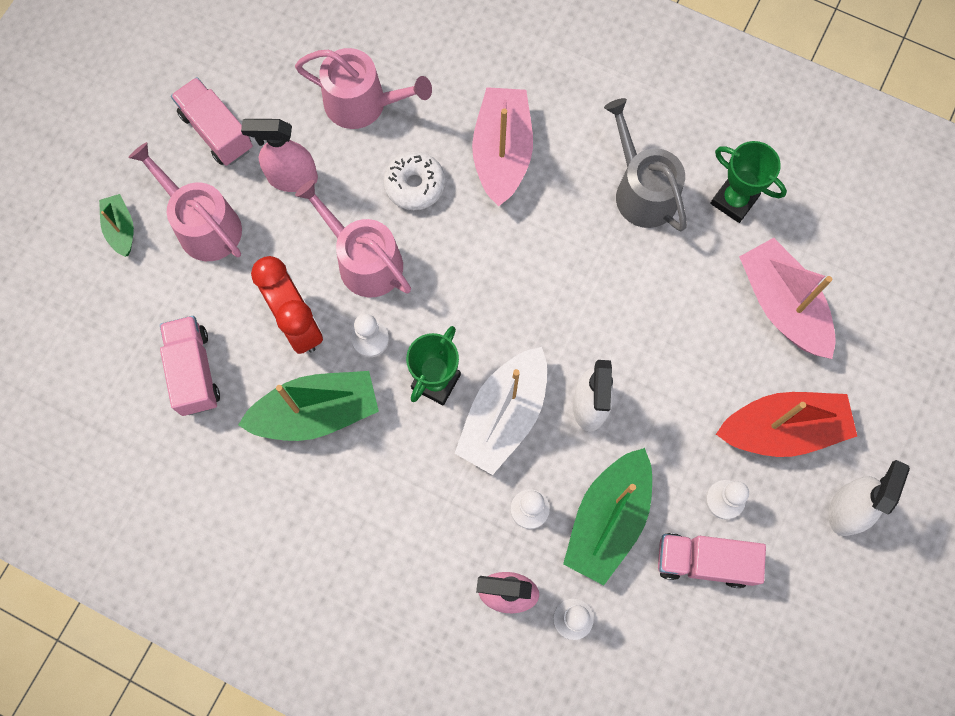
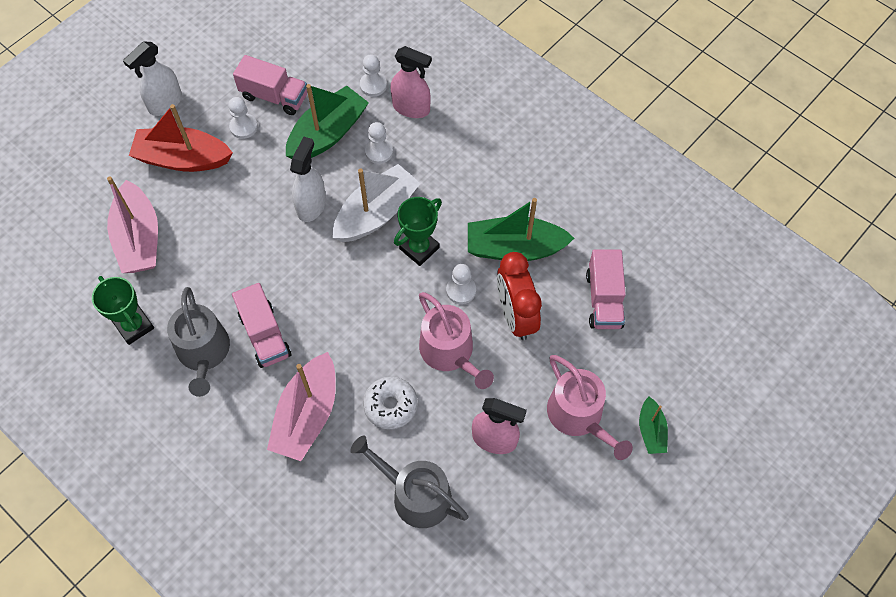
camera: 165 degrees left, 10 degrees down
pink truck [171,77,253,166] -> pink truck moved to [232,283,291,368]
pink watering can [295,48,432,129] -> grey watering can [350,435,469,528]

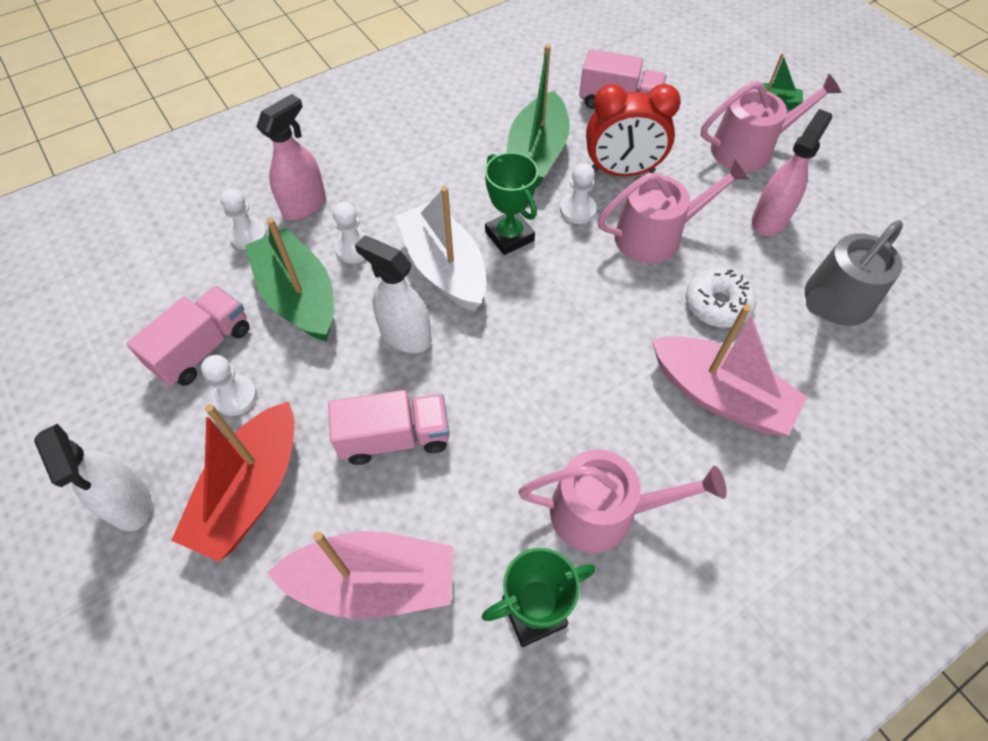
camera: 75 degrees left, 5 degrees down
grey watering can [167,287,230,397] -> pink watering can [518,449,727,553]
pink truck [232,283,291,368] -> pink truck moved to [328,390,449,465]

